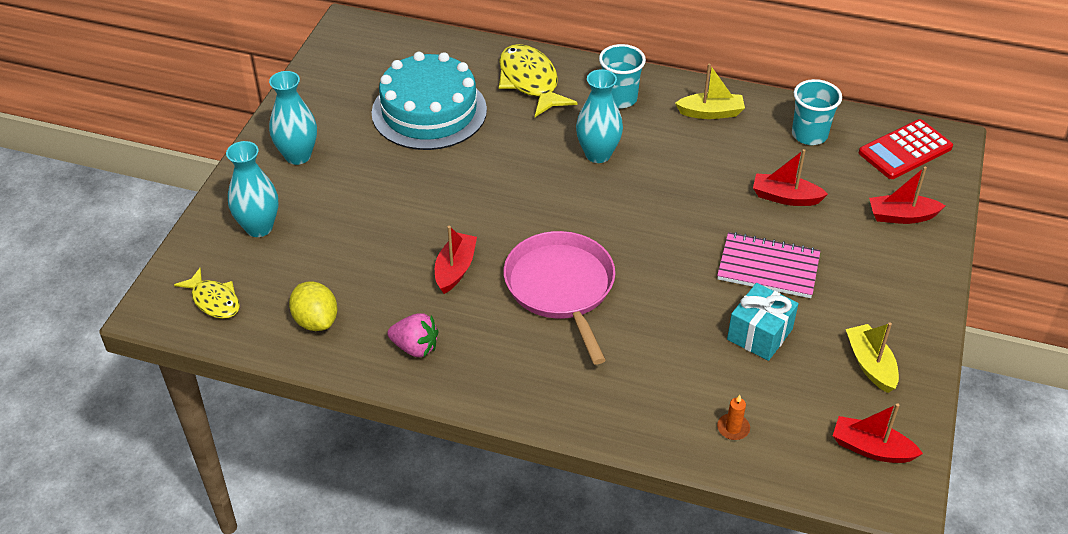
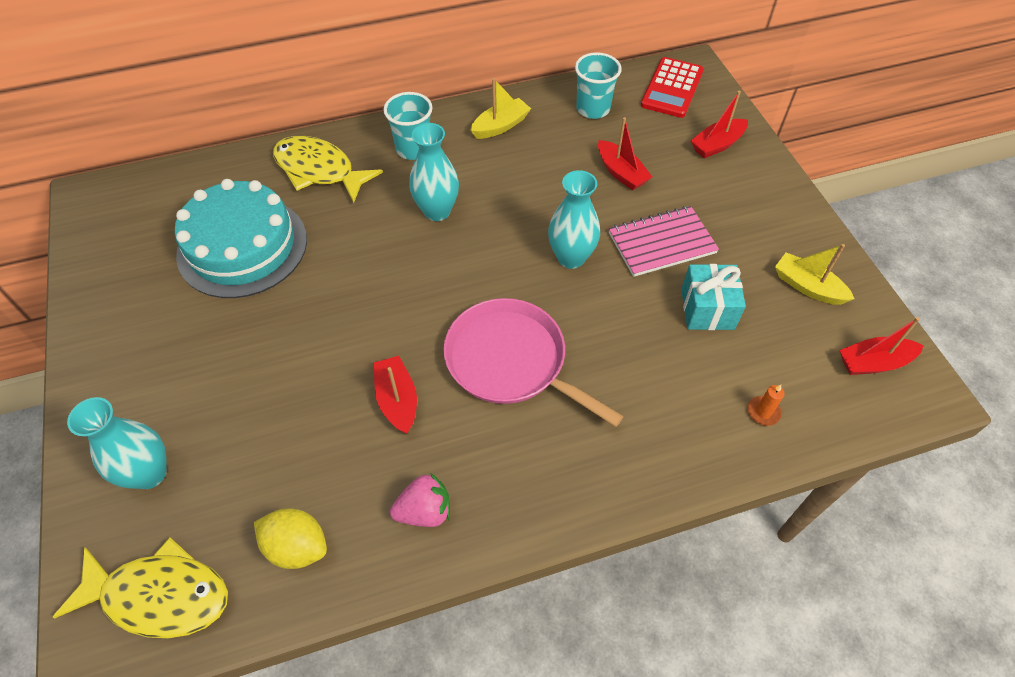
camera: 35 degrees left, 10 degrees up
yellow fish [174,268,240,319] -> yellow fish [53,537,228,638], size x1.65
turquoise vase [269,71,317,165] -> turquoise vase moved to [548,170,600,269]
red boat [753,149,828,206] -> red boat turned 105 degrees counterclockwise [598,117,652,190]

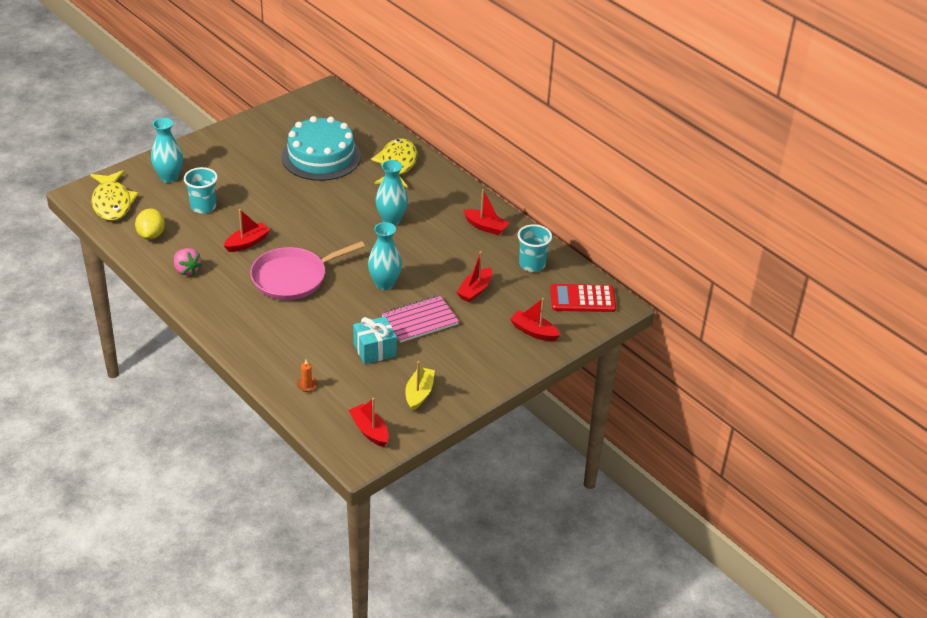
camera: 65 degrees right, 15 degrees down
turquoise cup [383,92,433,160] -> turquoise cup moved to [184,167,218,214]
pink pan [444,298,624,427] -> pink pan turned 135 degrees counterclockwise [250,241,365,300]
yellow boat [470,78,531,139] -> red boat [463,189,509,235]
pink notebook [609,206,719,277] -> pink notebook turned 75 degrees counterclockwise [382,295,459,343]

